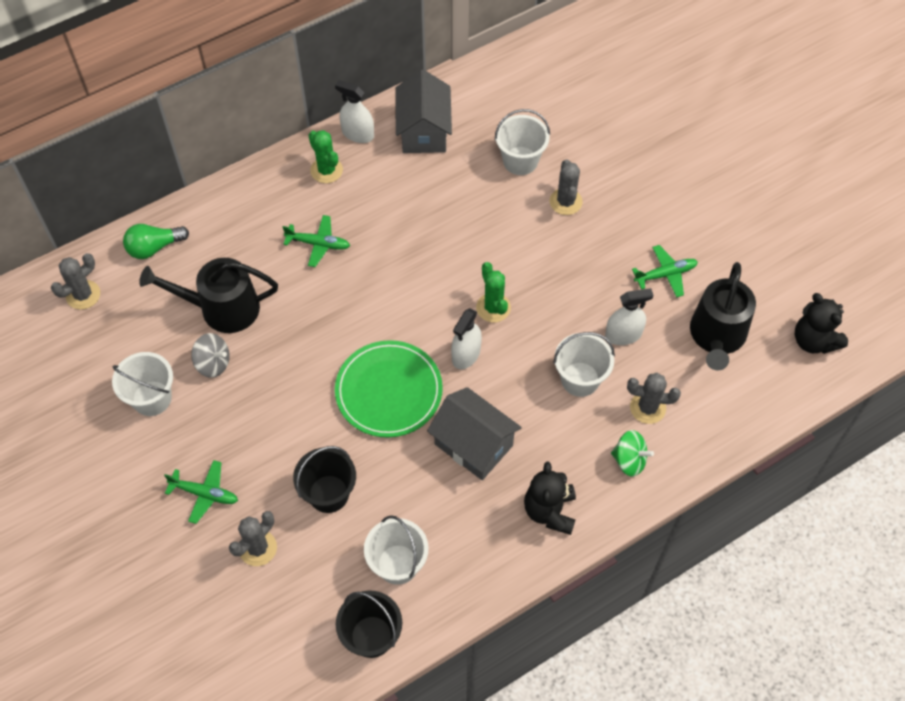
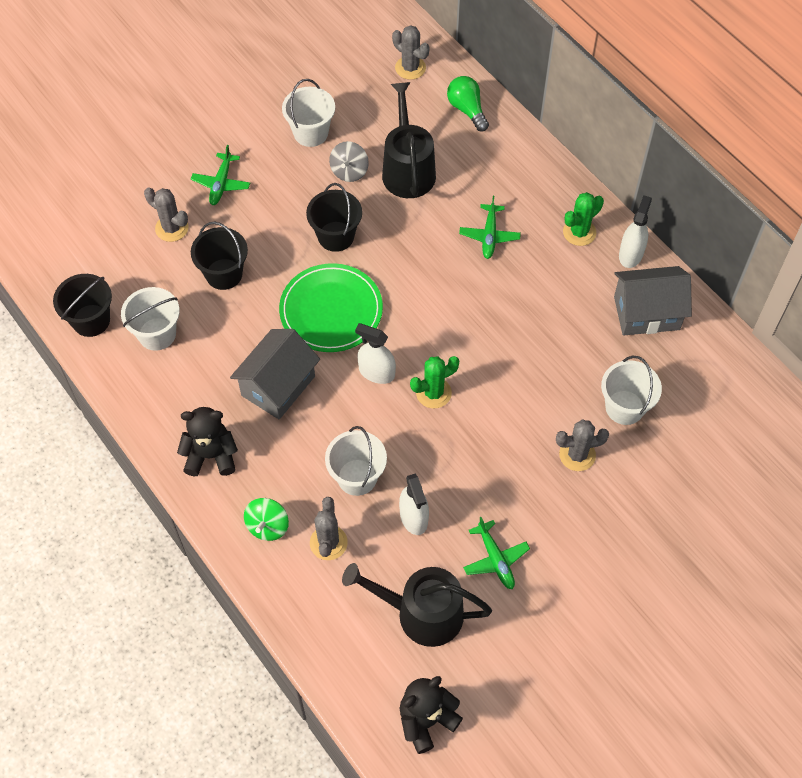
camera: 85 degrees right, 0 degrees up
none -> black bucket [306,183,362,252]

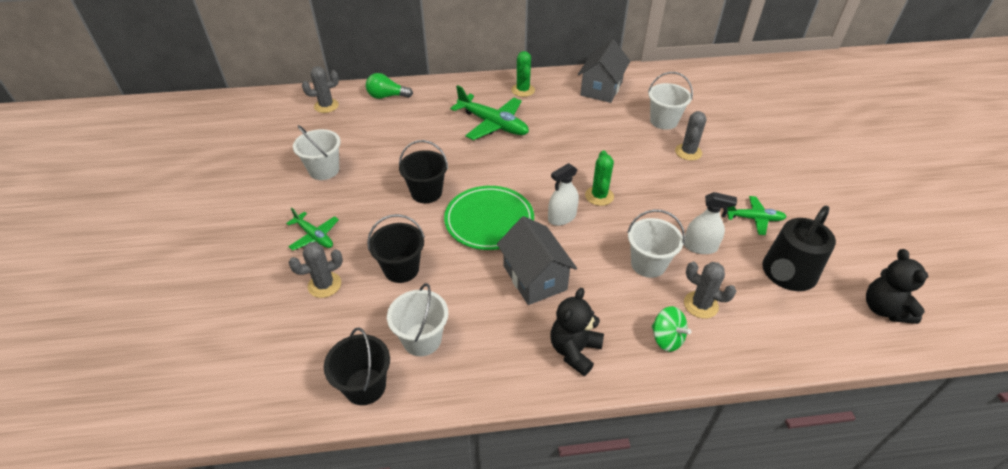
camera: 60 degrees left, 15 degrees down
grey spinning top [329,141,369,182] -> none
black watering can [382,82,436,198] -> none
green plane [459,196,521,259] -> green plane [450,85,529,140], size x1.73
white spray bottle [619,195,652,268] -> none

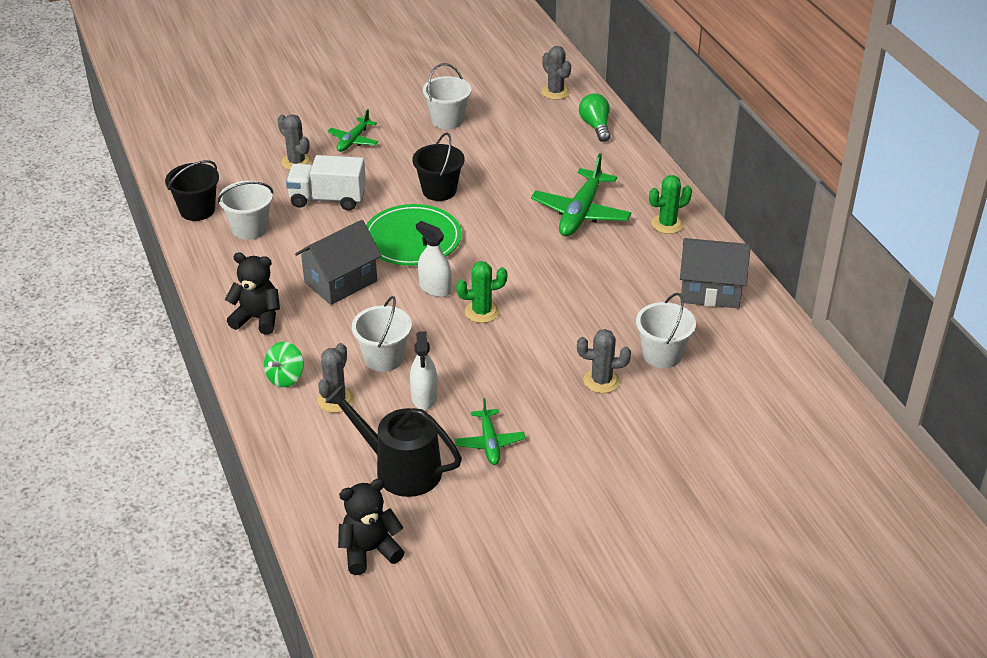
camera: 75 degrees right, 5 degrees down
black bucket [367,214,425,283] -> white truck [286,155,366,211]

